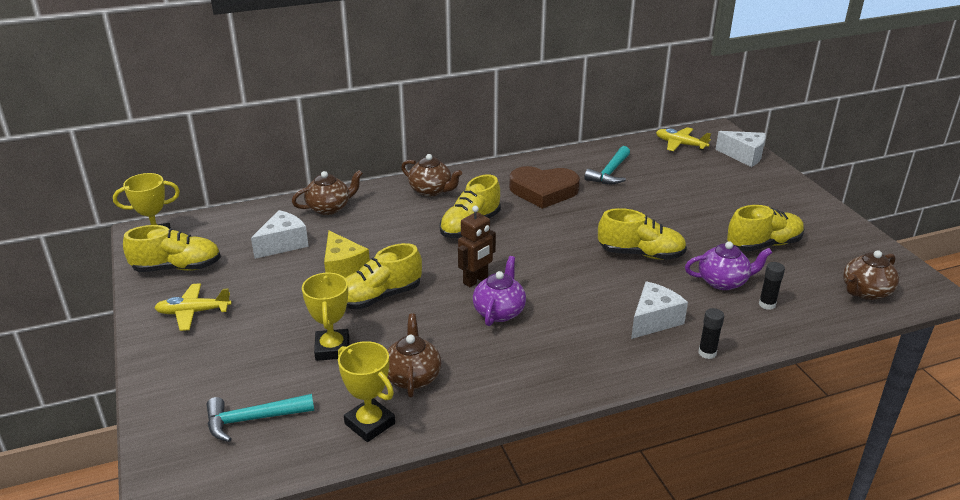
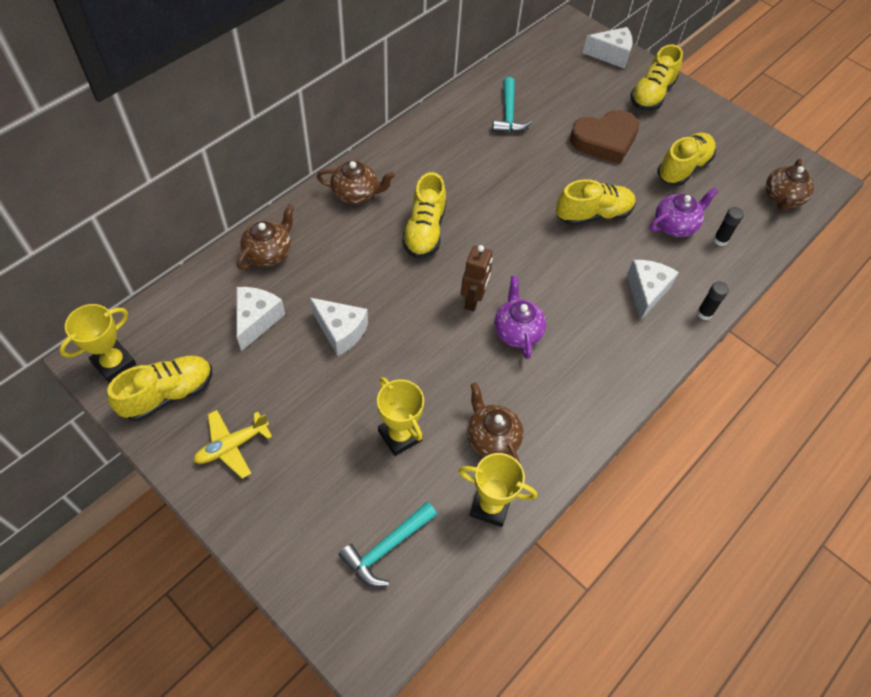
camera: 30 degrees left, 25 degrees up
yellow cheese [324,231,370,278] -> white cheese [310,298,368,356]
yellow shoe [346,243,422,309] -> yellow shoe moved to [630,44,683,110]
brown heart [509,166,580,209] -> brown heart moved to [570,110,639,164]
yellow plane [656,127,711,151] -> none

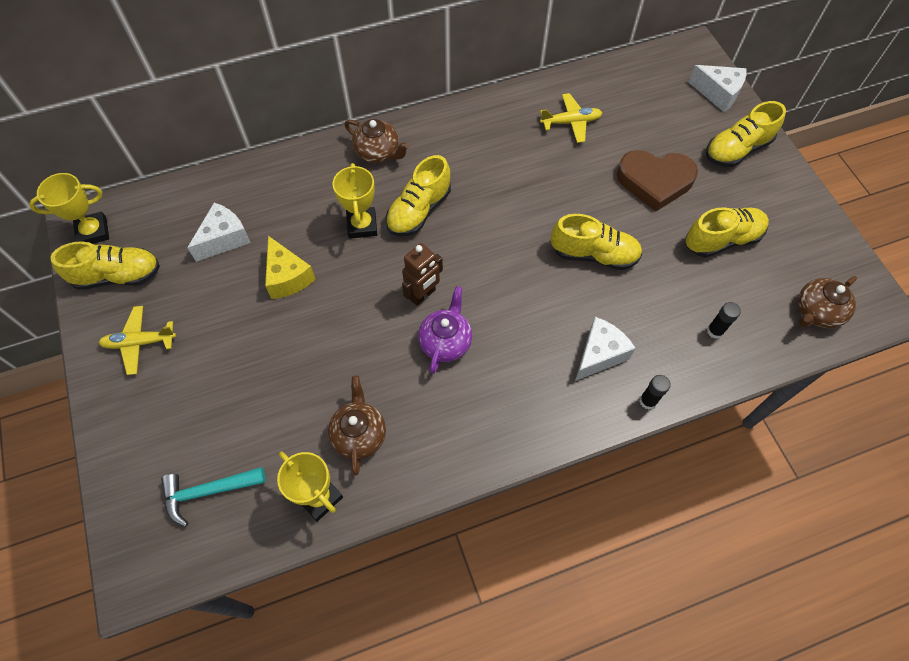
camera: 30 degrees right, 5 degrees up
brown teapot [237,204,294,270] -> none
white cheese [310,298,368,356] -> yellow cheese [265,236,316,299]
yellow trophy [377,377,424,456] -> yellow trophy moved to [332,163,377,239]
turquoise hammer [492,77,532,133] -> yellow plane [540,93,602,143]
purple teapot [650,187,718,237] -> none

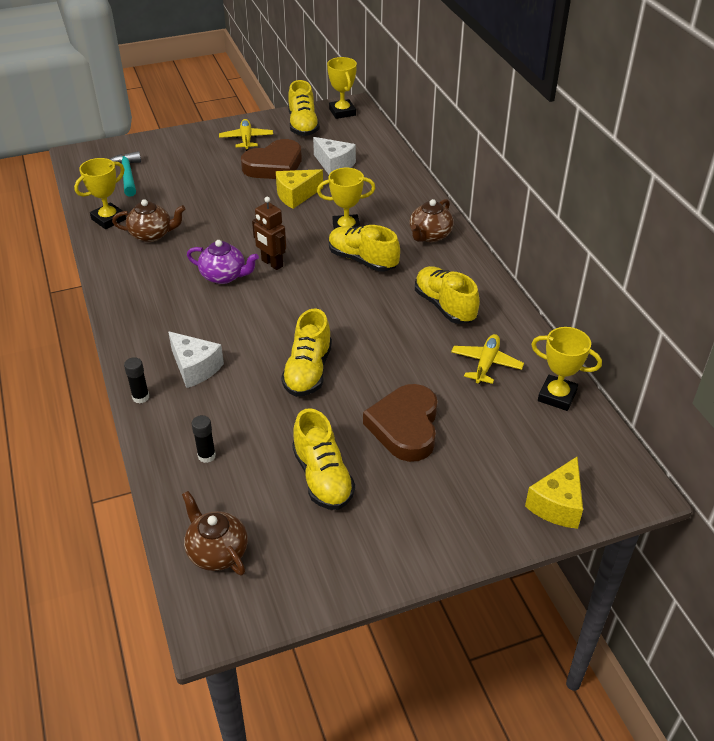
camera: 90 degrees right, 20 degrees down
yellow plane [540,93,602,143] -> yellow plane turned 150 degrees counterclockwise [451,334,524,384]
white cheese [688,65,747,112] -> yellow cheese [525,456,583,529]
yellow shoe [706,101,786,167] -> yellow shoe moved to [415,266,480,324]
none -> brown heart [241,139,302,179]
none -> yellow trophy [531,327,602,411]

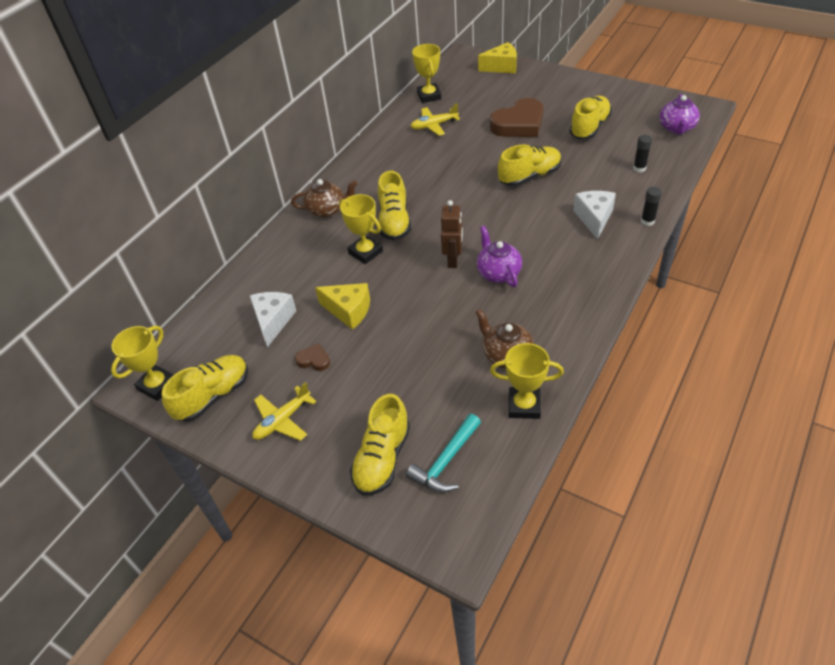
camera: 125 degrees left, 5 degrees up
brown teapot [182,491,248,576] -> purple teapot [660,94,700,135]
brown heart [241,139,302,179] -> brown heart [295,343,330,371], size x0.45
yellow shoe [415,266,480,324] -> yellow shoe moved to [350,394,410,495]

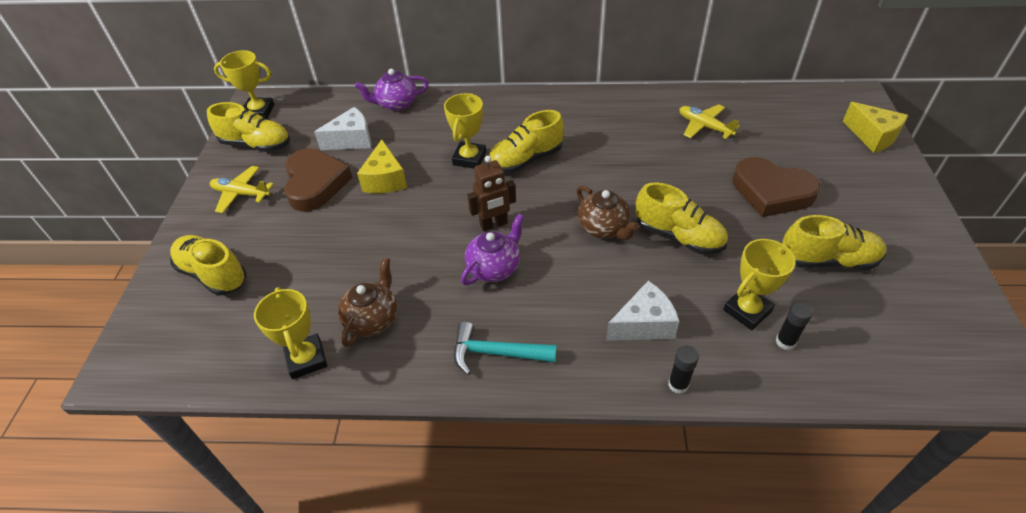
camera: 60 degrees right, 0 degrees up
brown teapot [291,179,357,218] -> brown teapot moved to [576,185,639,240]
brown heart [295,343,330,371] -> brown heart [284,148,353,212], size x2.24
yellow shoe [350,394,410,495] -> yellow shoe turned 45 degrees clockwise [170,235,247,296]
turquoise hammer [406,414,481,493] -> turquoise hammer moved to [454,322,557,375]
yellow trophy [412,44,441,103] -> yellow trophy moved to [723,239,796,330]
purple teapot [660,94,700,135] -> purple teapot moved to [355,69,429,111]

